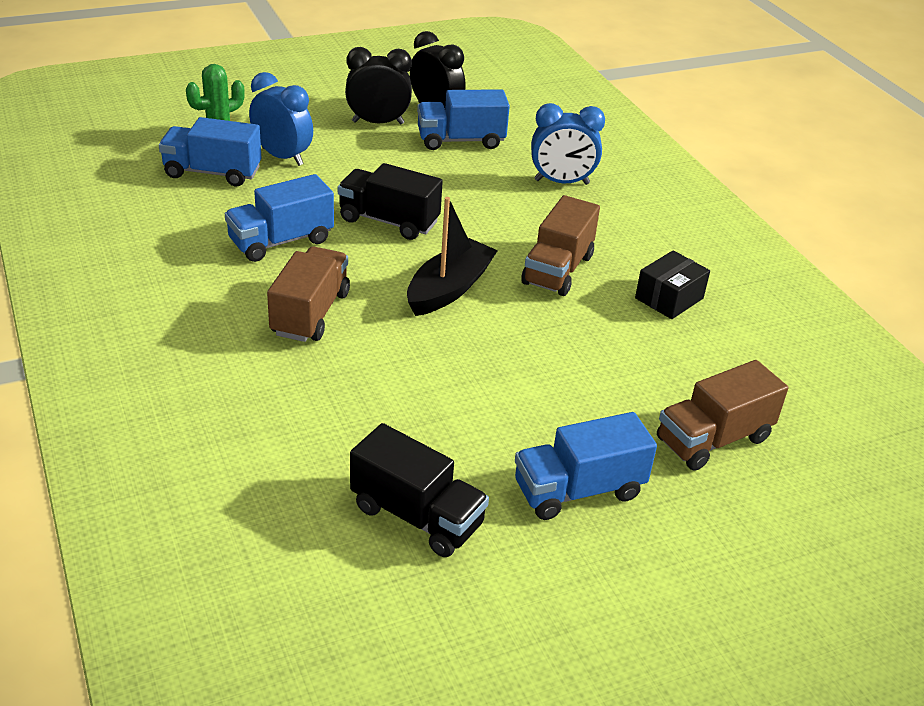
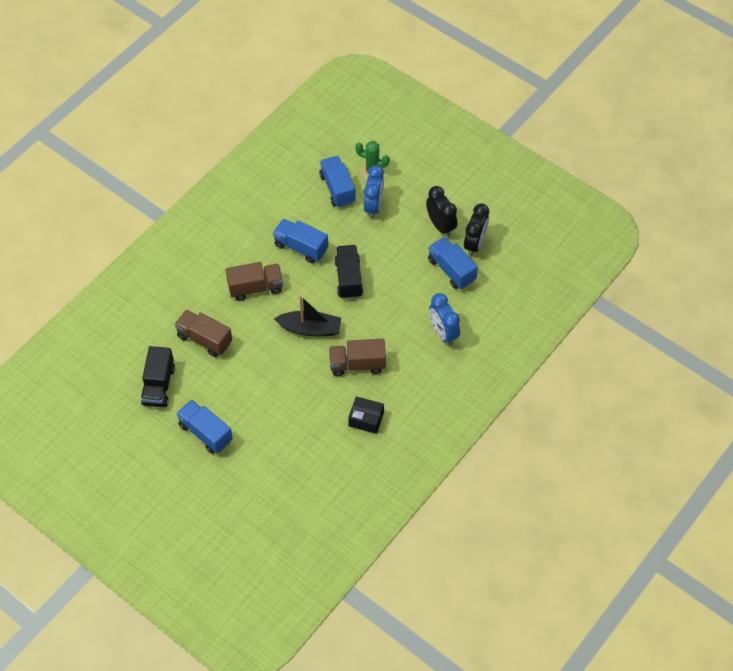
camera: 65 degrees right, 20 degrees up
brown truck [657,360,788,471] -> brown truck moved to [174,310,232,357]

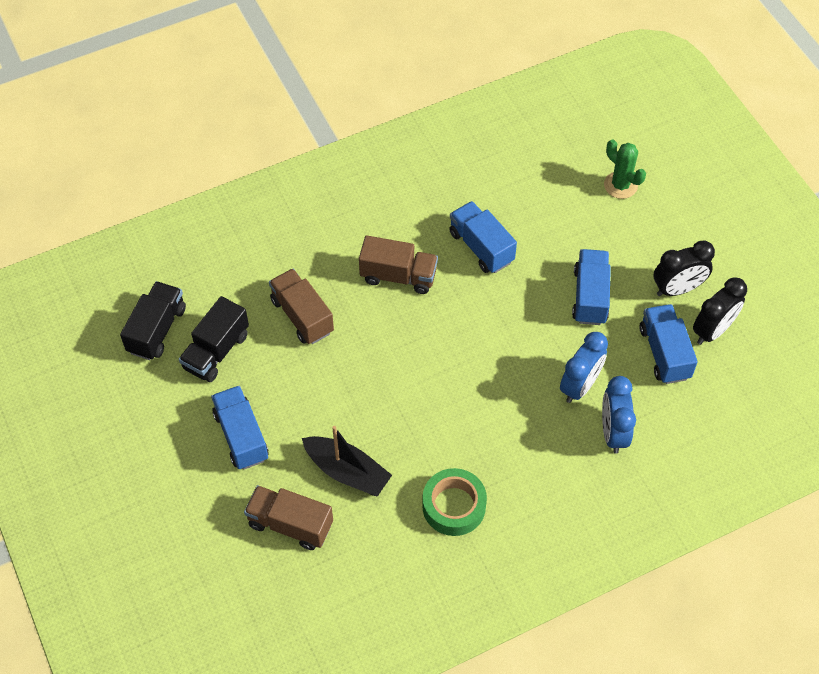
camera: 25 degrees right, 0 degrees up
black boat [274,296,341,336] -> black boat moved to [302,426,392,497]
blue truck [319,156,356,208] -> blue truck moved to [572,249,611,325]
brown truck [329,339,386,376] -> brown truck moved to [244,485,333,550]
black truck [334,245,363,299] -> black truck moved to [120,281,186,360]
black box [348,396,384,434] -> green tape [422,468,487,536]
blue clock [364,165,384,219] -> blue clock moved to [560,332,608,403]
black clock [426,186,457,237] -> black clock turned 75 degrees clockwise [654,240,715,296]

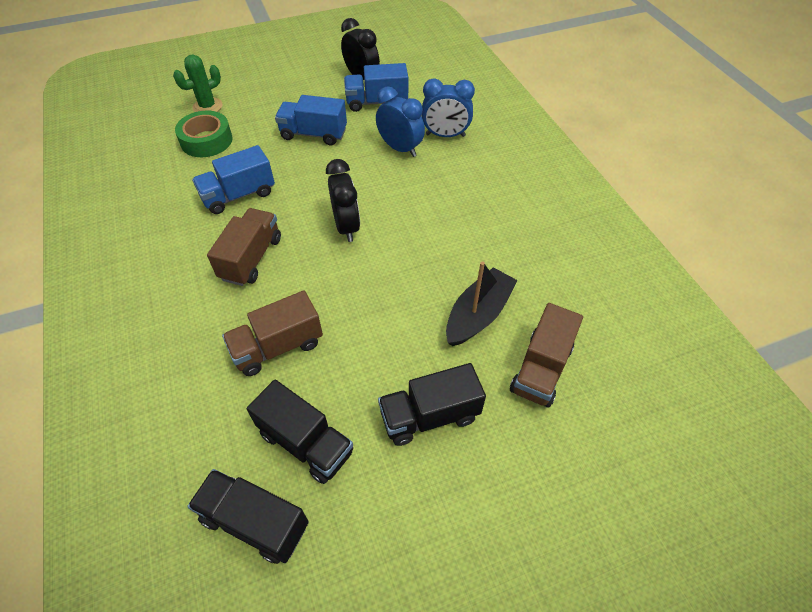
camera: 85 degrees left, 5 degrees down
blue truck [211,386,269,470] -> black truck [378,363,486,446]
green tape [422,468,487,536] -> green tape moved to [175,111,233,157]
black clock [654,240,715,296] -> black clock moved to [326,159,360,242]

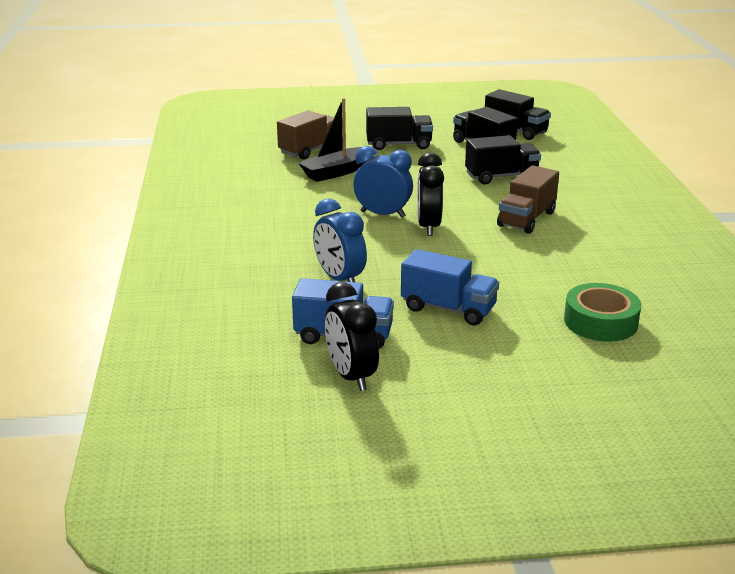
camera: 165 degrees left, 25 degrees down
green cactus [173,55,223,112] -> none
blue truck [192,145,275,214] -> none
brown truck [222,290,323,376] -> black truck [465,135,541,185]
blue clock [422,78,475,137] -> blue clock moved to [353,146,413,218]

